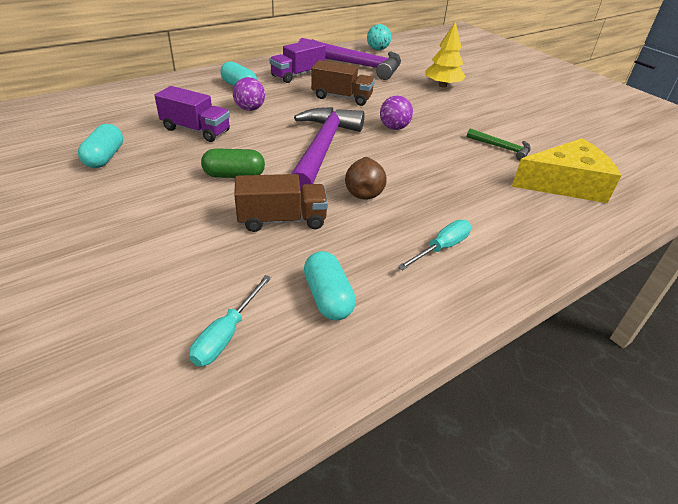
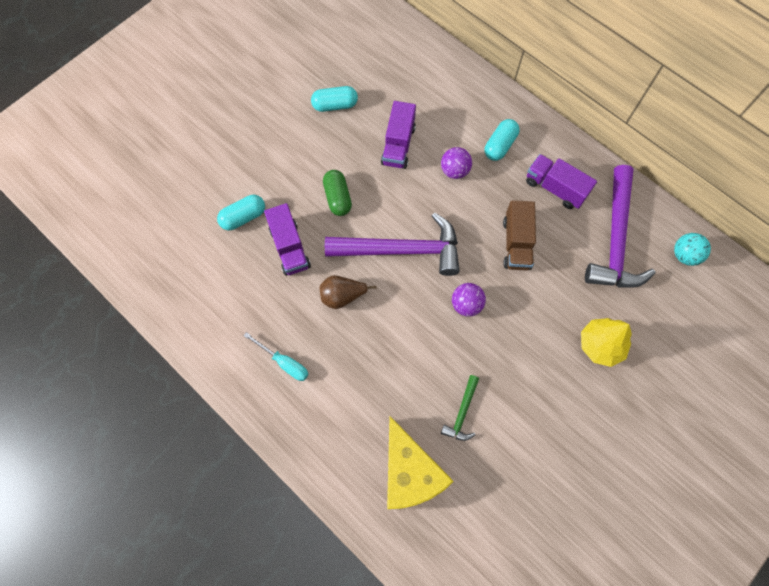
camera: 80 degrees right, 30 degrees up
turquoise screwdriver [189,275,271,366] -> none
brown truck [234,174,328,232] -> purple truck [264,203,311,276]
turquoise capsule [304,251,356,320] -> turquoise capsule moved to [217,195,265,230]

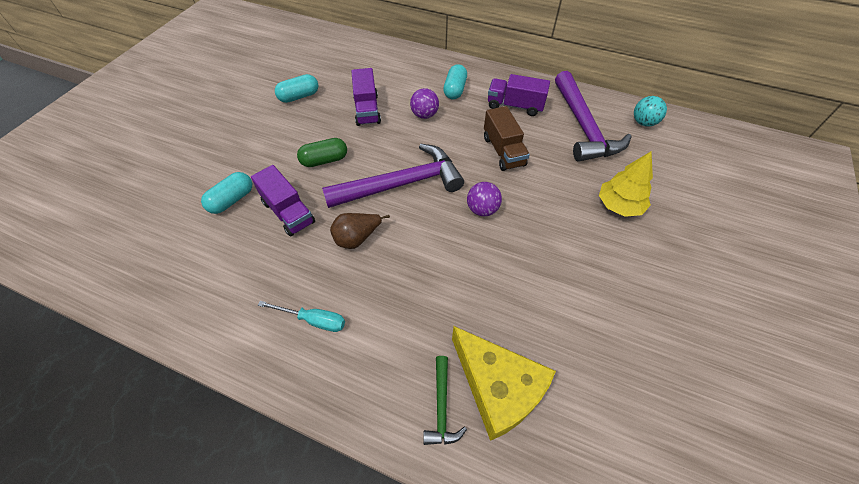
camera: 20 degrees left, 15 degrees down
green capsule [323,170,352,216] -> green capsule turned 75 degrees counterclockwise [297,138,347,167]
green hammer [441,375,479,441] -> green hammer moved to [423,356,467,445]

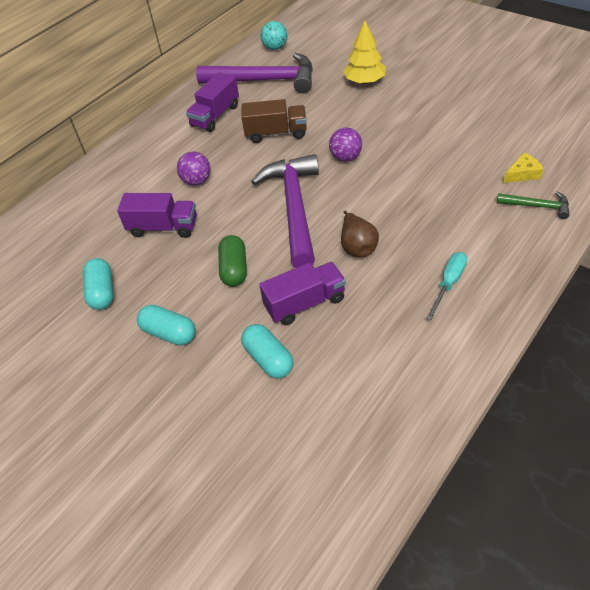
camera: 70 degrees left, 5 degrees down
turquoise capsule [443,64,467,99] -> turquoise capsule moved to [137,305,196,345]
yellow cheese [452,326,556,441] -> yellow cheese [503,153,544,183], size x0.45

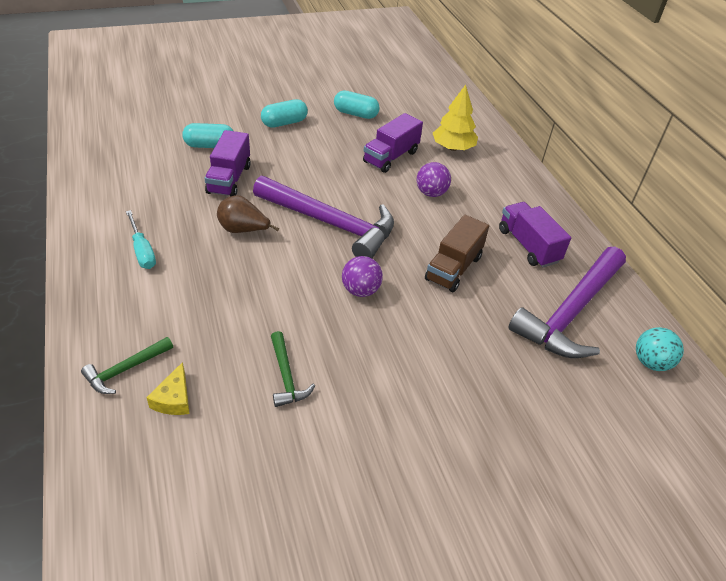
camera: 115 degrees right, 5 degrees down
green capsule [218,235,247,287] -> none
yellow tree [343,20,386,84] -> yellow tree moved to [433,85,478,151]
none -> green hammer [271,331,315,407]

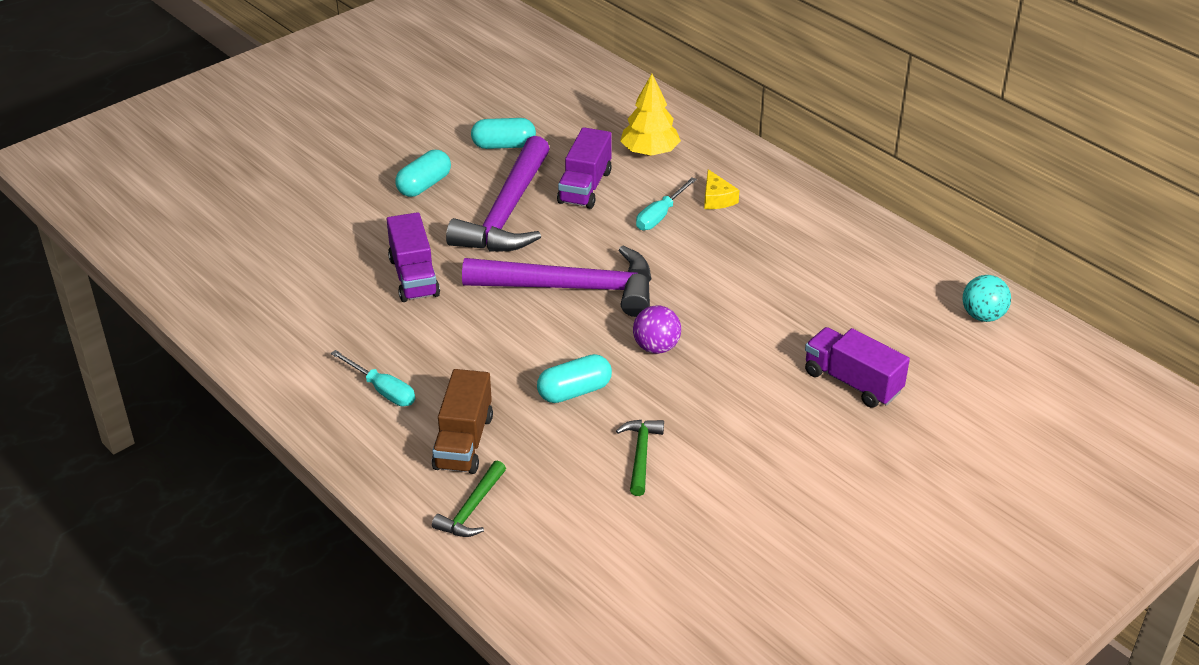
camera: 20 degrees left, 5 degrees down
yellow cheese [146,362,190,415] -> yellow cheese moved to [704,169,739,209]
turquoise capsule [182,123,233,148] -> turquoise capsule moved to [537,354,612,403]
brown pear [217,195,279,233] -> none
green hammer [271,331,315,407] -> green hammer turned 135 degrees counterclockwise [616,420,664,496]
purple ball [417,162,451,197] -> turquoise screwdriver [636,177,697,230]
brown truck [425,215,489,292] -> brown truck moved to [432,369,493,474]
purple truck [499,202,571,268] -> purple truck moved to [805,327,910,408]
purple hammer [508,247,626,358] -> purple hammer moved to [446,136,550,251]

